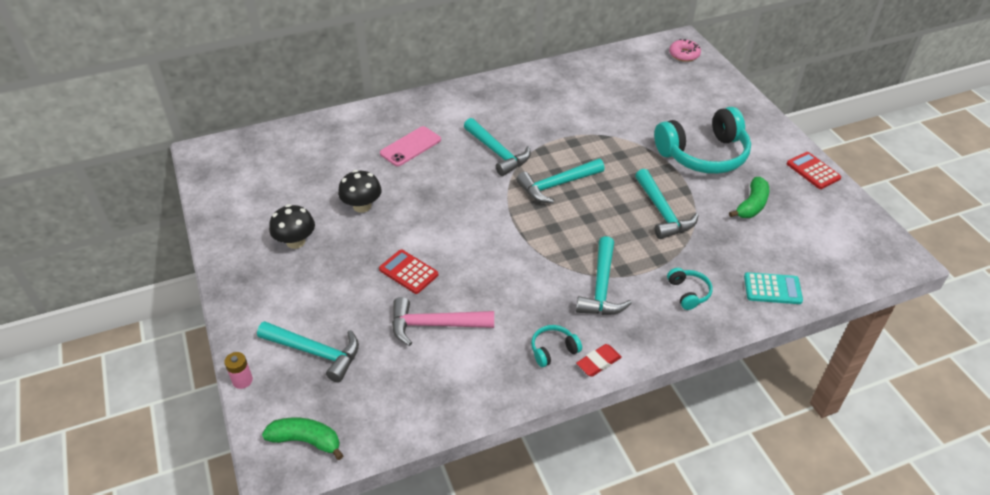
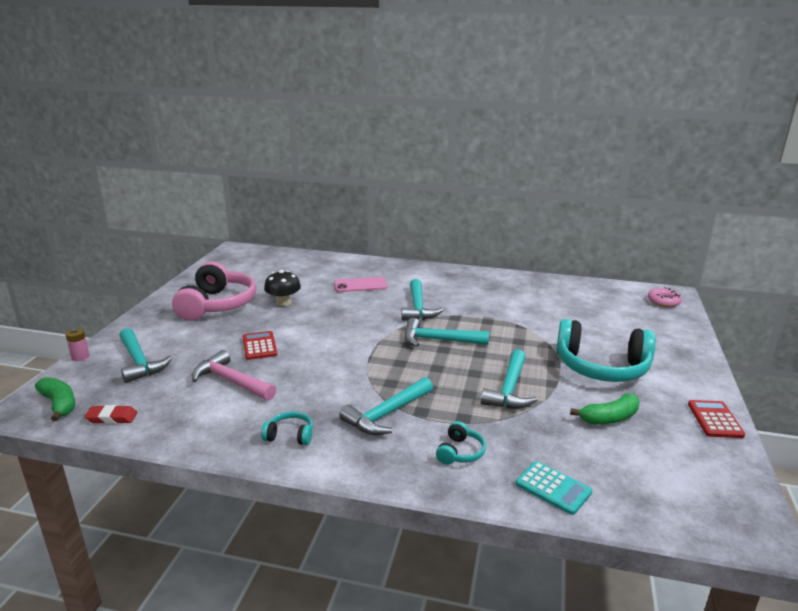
camera: 35 degrees right, 20 degrees down
black mushroom [269,204,315,249] -> pink headphones [172,261,256,321]
red eraser [576,344,622,377] -> red eraser moved to [84,405,137,424]

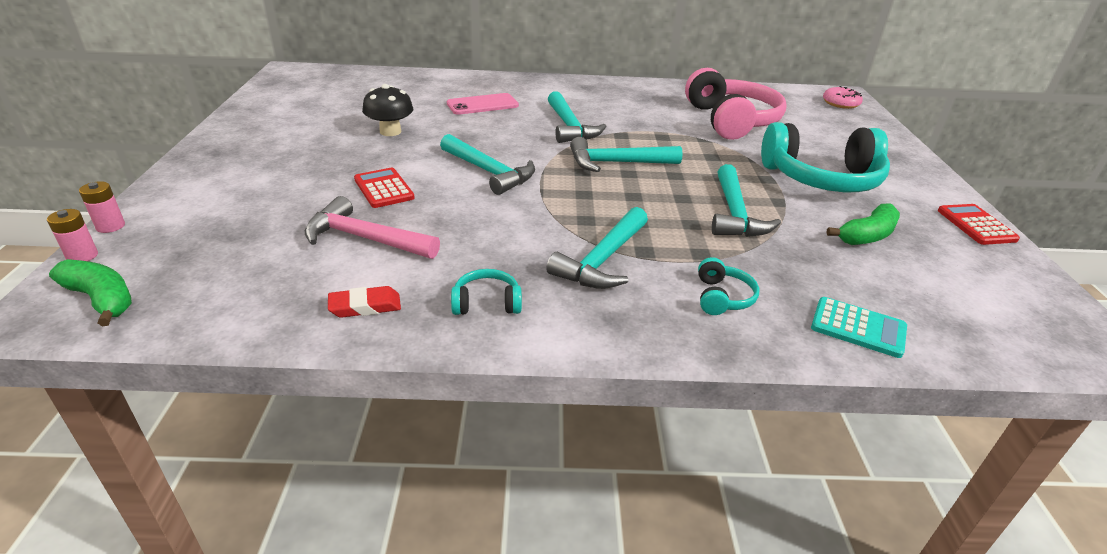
camera: 15 degrees left, 10 degrees up
red eraser [84,405,137,424] -> red eraser moved to [328,286,401,318]
turquoise hammer [119,328,172,383] -> turquoise hammer moved to [440,134,535,195]
pink headphones [172,261,256,321] -> pink headphones moved to [685,68,787,140]
none -> pink battery [47,209,98,261]

